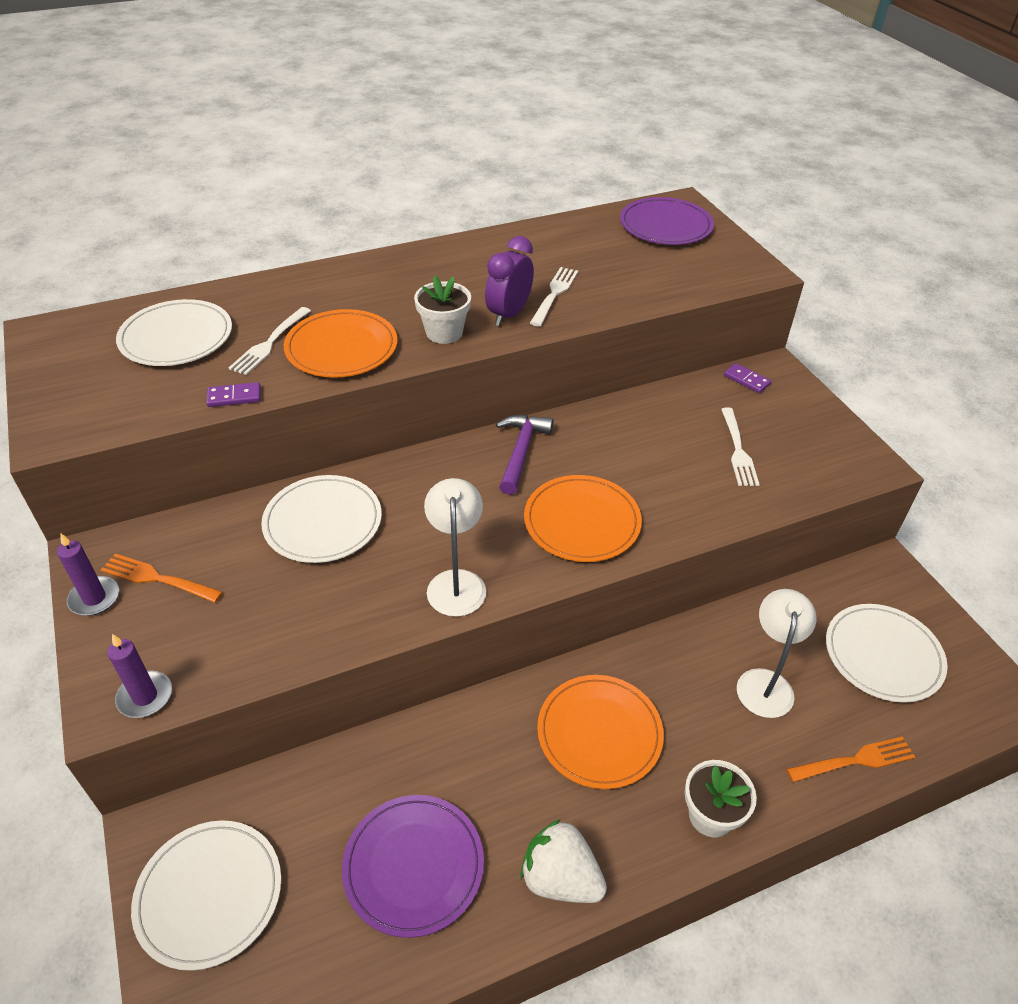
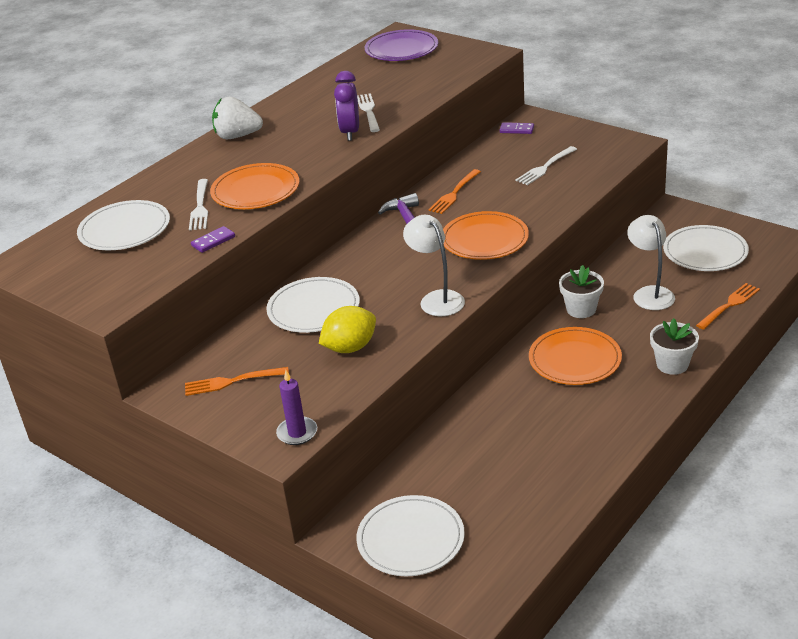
camera: 25 degrees left, 10 degrees down
purple candle [57,533,119,616] -> none
purple plate [342,795,484,938] -> none
white flower pot [414,275,471,344] -> white flower pot moved to [559,265,604,318]
white strawberry [521,819,607,903] -> white strawberry moved to [212,96,263,139]
white fork [721,408,760,486] -> white fork turned 75 degrees clockwise [516,146,577,185]
none -> yellow lemon [319,306,376,353]
none -> orange fork [428,169,481,214]

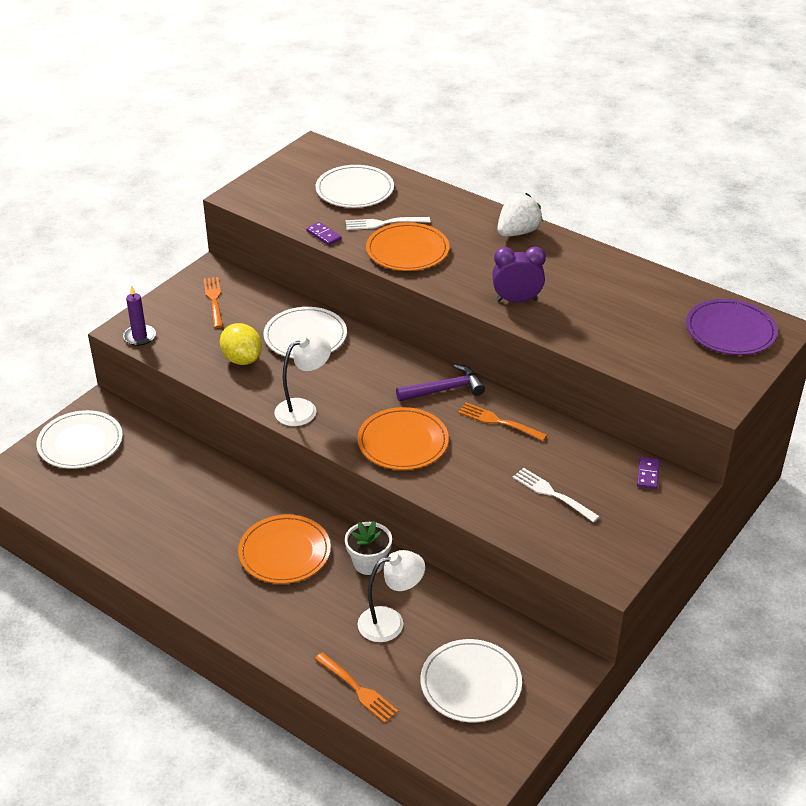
camera: 85 degrees right, 5 degrees up
white strawberry [212,96,263,139] -> white strawberry turned 45 degrees clockwise [497,193,543,237]
white fork [357,93,380,132] -> none
white flower pot [650,318,699,375] -> none

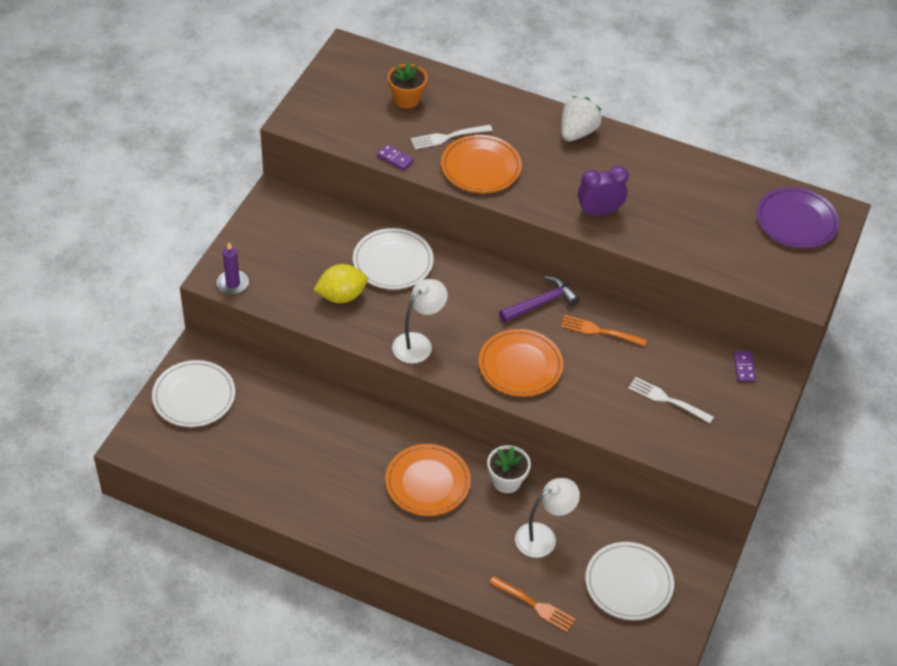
camera: 15 degrees left, 10 degrees up
orange fork [204,277,223,328] -> none
yellow lemon [220,323,262,365] -> yellow lemon turned 60 degrees counterclockwise [314,264,368,303]
white plate [316,165,394,208] -> orange flower pot [388,62,427,109]

